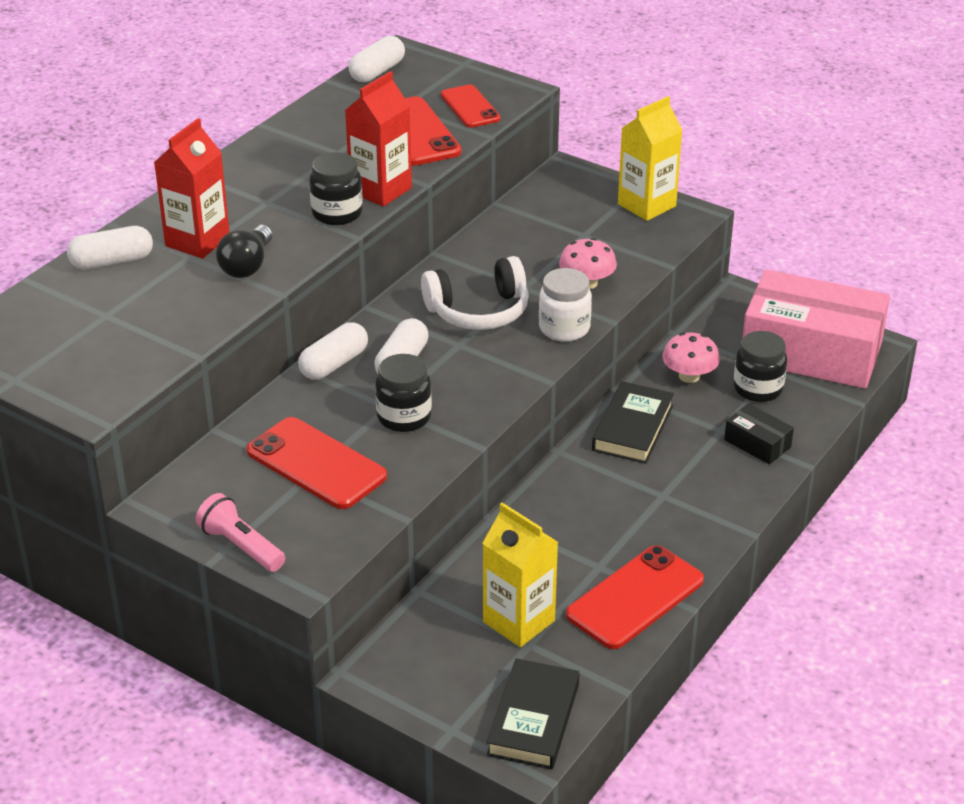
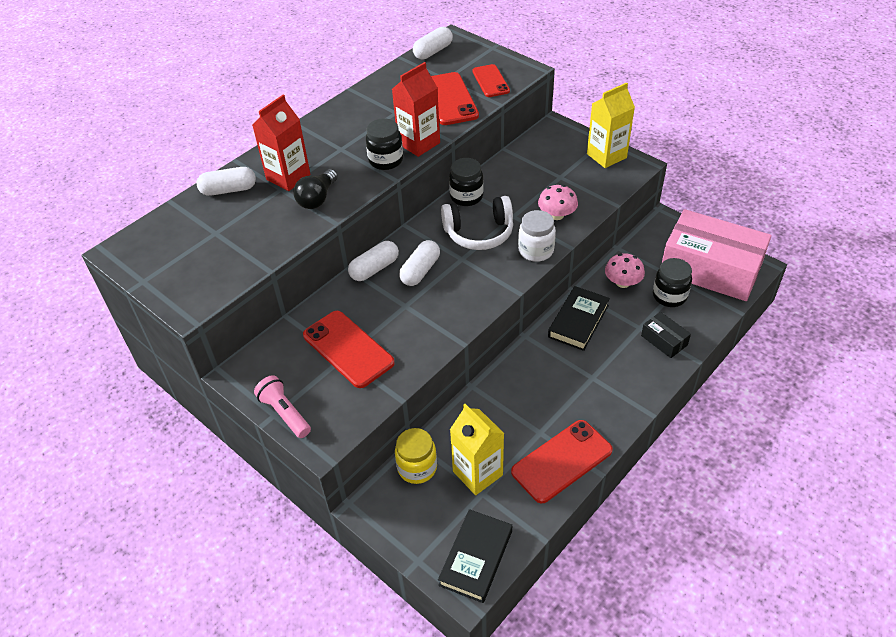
camera: 10 degrees right, 10 degrees up
black jar [375,354,432,432] -> black jar moved to [449,158,484,206]
none -> yellow jar [395,428,437,484]

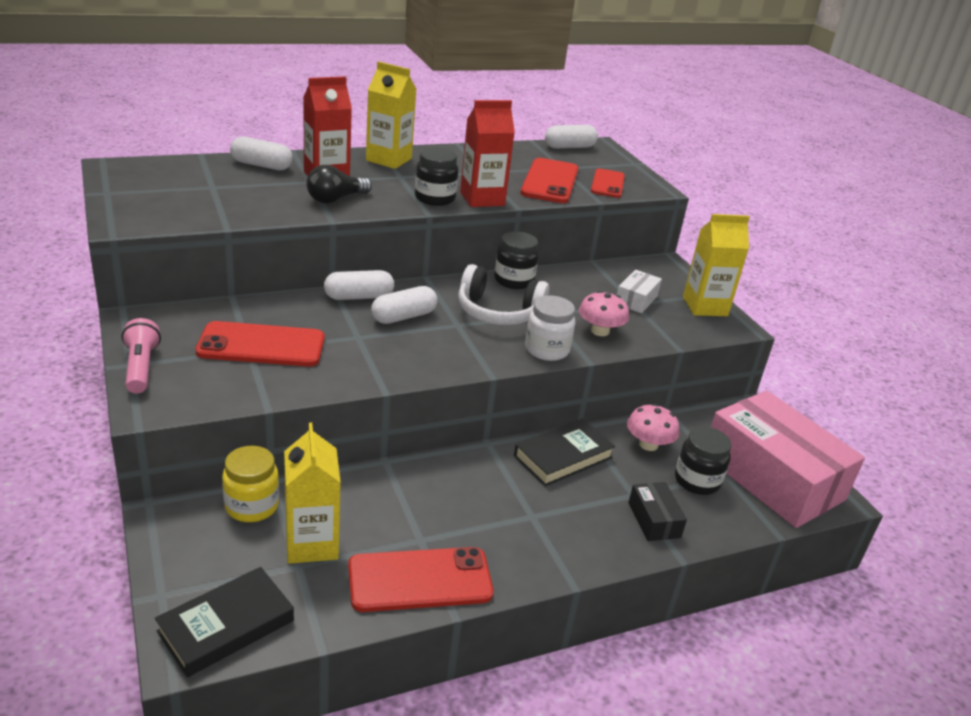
camera: 20 degrees right, 15 degrees down
red phone [303,311,395,388] -> red phone turned 75 degrees counterclockwise [195,321,325,367]
none -> yellow carton [366,61,417,169]
none -> white box [617,270,662,313]

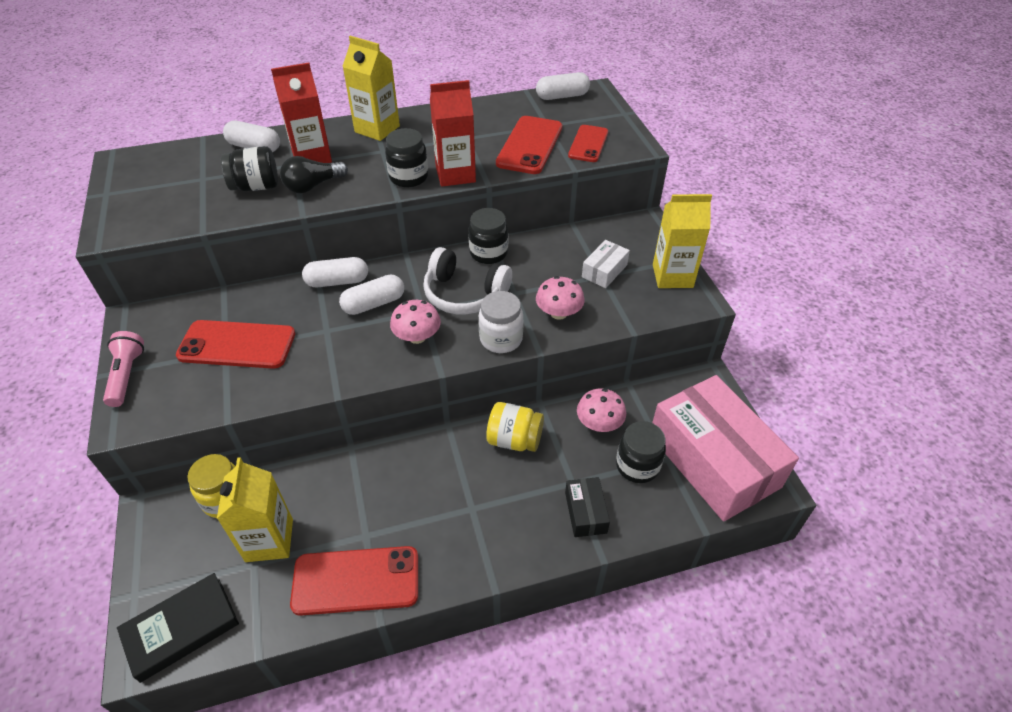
camera: 10 degrees right, 15 degrees up
black book [514,419,615,486] -> yellow jar [486,402,544,452]
none -> black jar [221,146,278,191]
none -> pink mushroom [390,300,441,344]

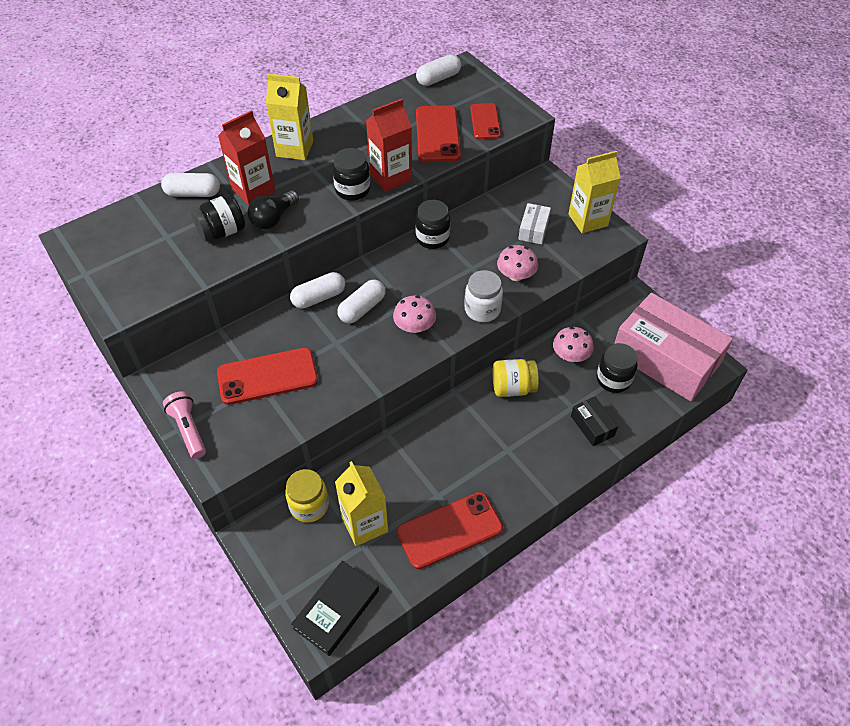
camera: 20 degrees left, 5 degrees up
white headphones [423,247,512,314] -> none

